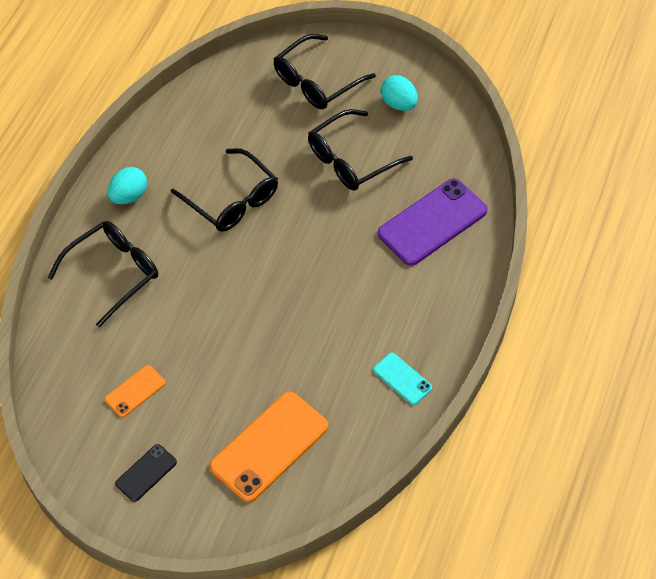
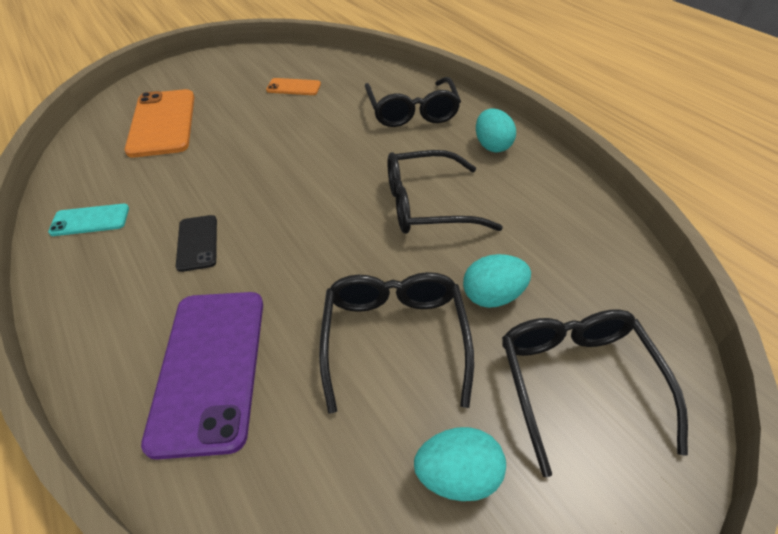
camera: 125 degrees right, 10 degrees down
orange phone [105,365,166,417] -> orange phone turned 75 degrees counterclockwise [266,78,321,95]
black phone [115,444,177,502] -> black phone moved to [176,215,217,272]
none -> turquoise egg [463,254,531,308]

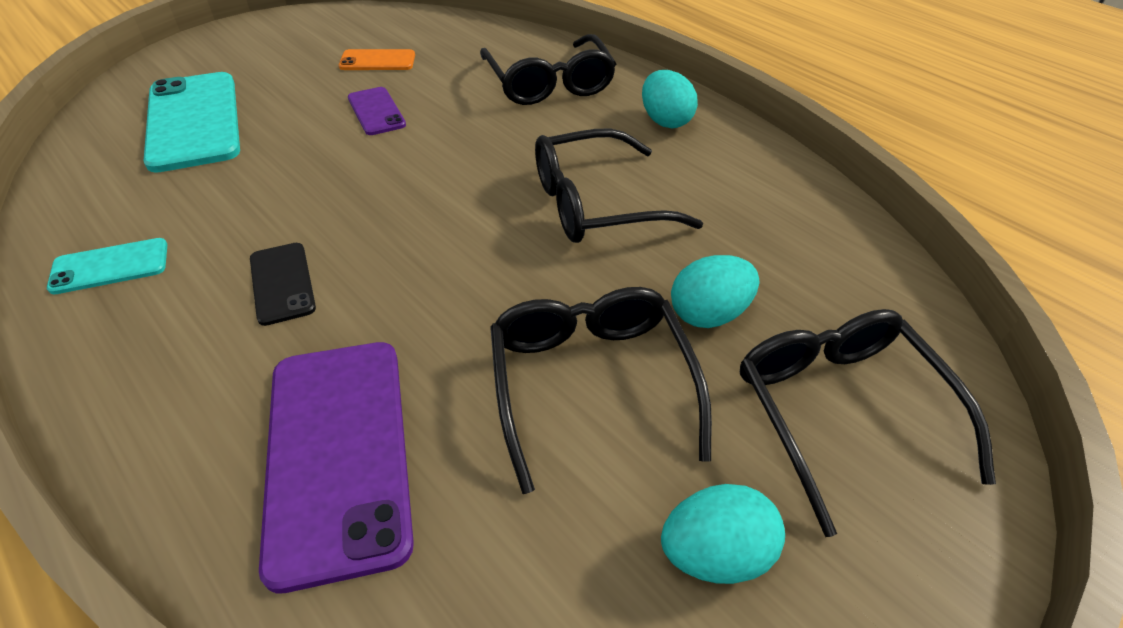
camera: 10 degrees left, 0 degrees up
orange phone [125,89,194,157] -> turquoise phone [143,72,240,173]
none -> purple phone [348,87,406,135]

